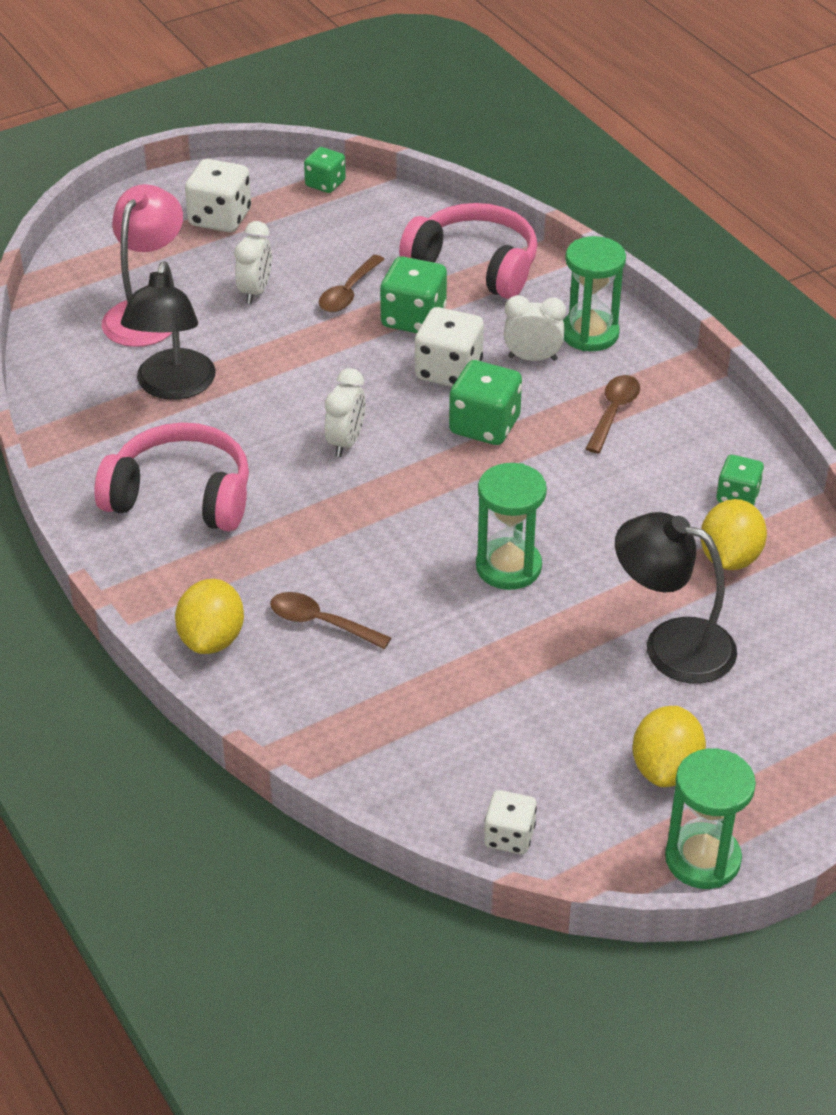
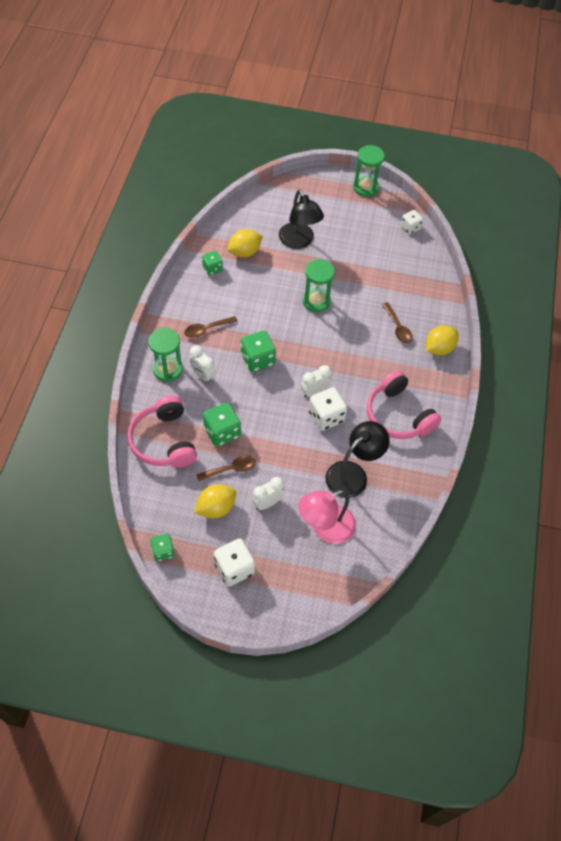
camera: 140 degrees left, 15 degrees up
white dice [415,307,484,387] -> white dice moved to [308,387,347,431]
yellow lemon [632,706,706,787] -> yellow lemon moved to [194,484,236,518]

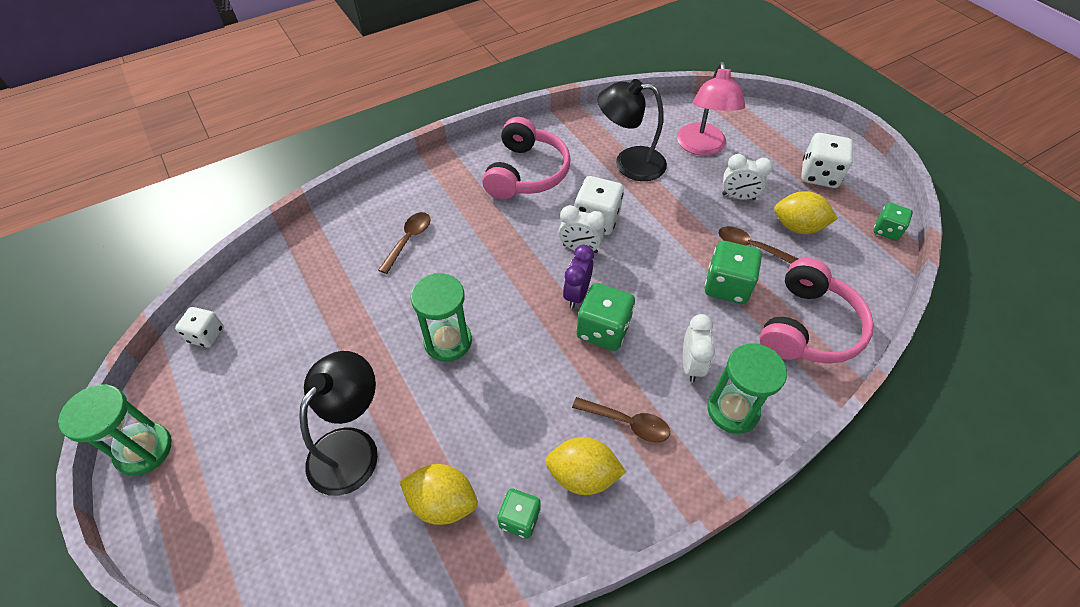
camera: 130 degrees left, 5 degrees down
pink lamp [298,490,356,544] -> pink lamp turned 75 degrees clockwise [677,62,745,156]
yellow lemon [426,325,458,356] -> yellow lemon moved to [545,437,626,495]
none -> purple clock [563,245,594,309]

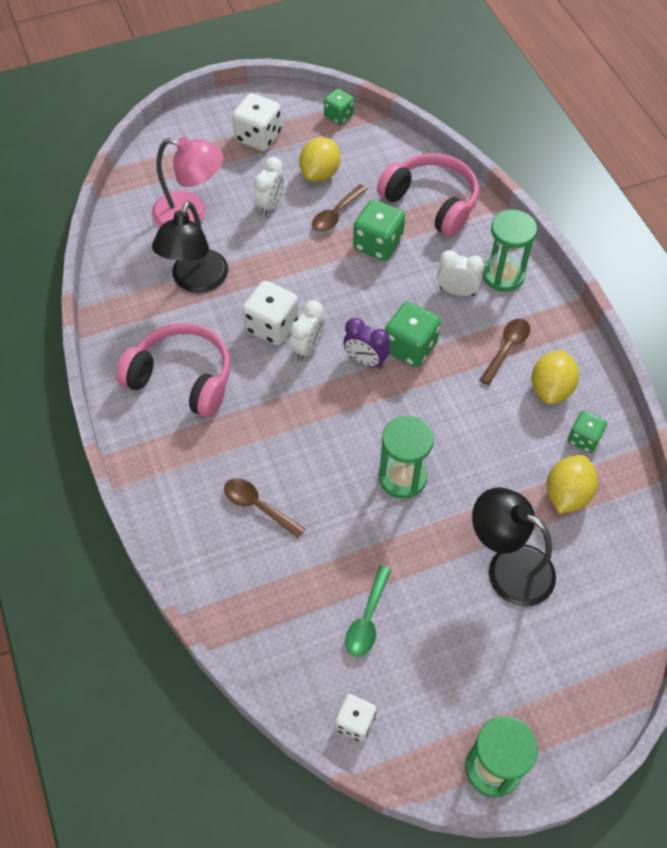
camera: 80 degrees left, 5 degrees up
none -> green spoon [345,566,391,657]

